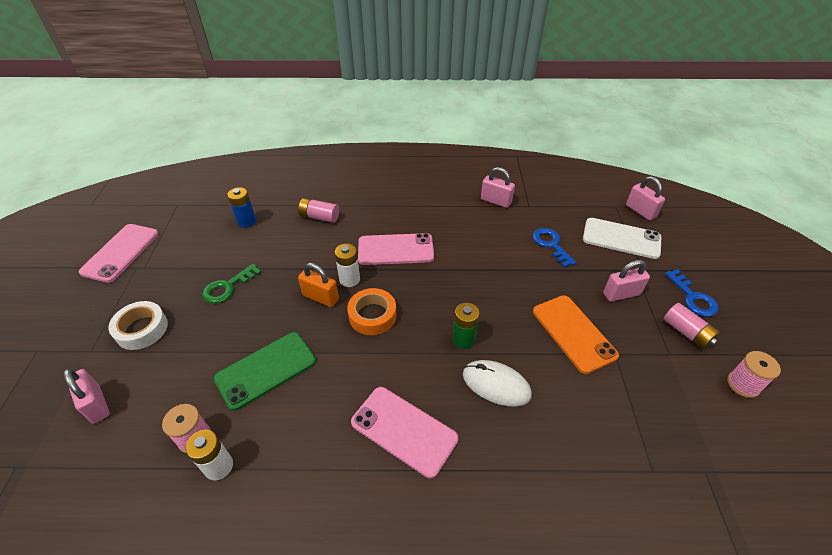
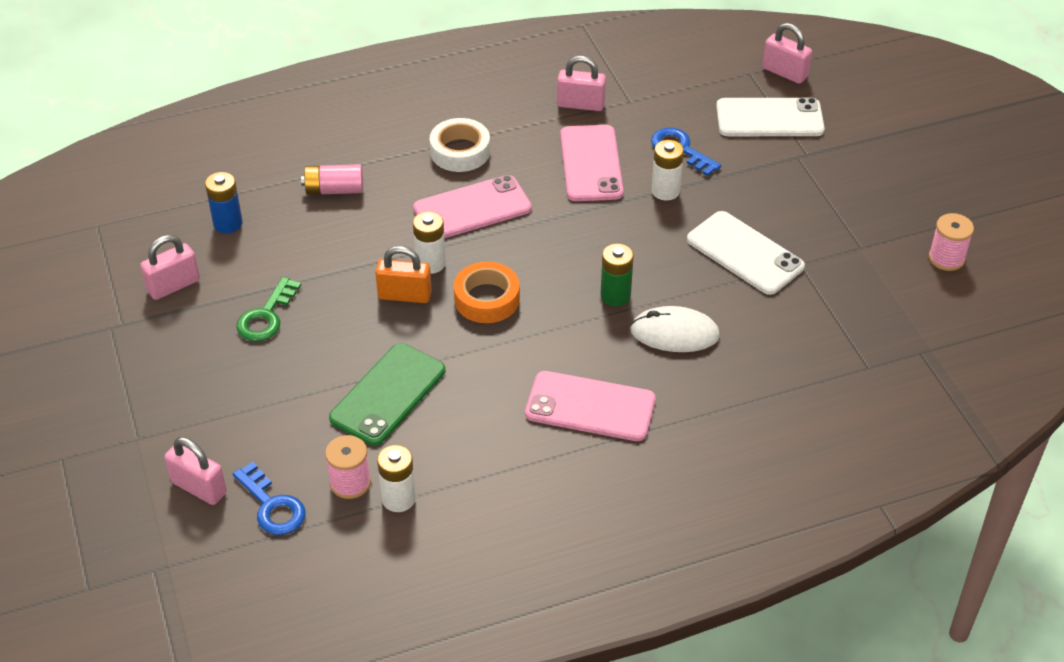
camera: 20 degrees left, 0 degrees up
pink phone [79,224,159,283] -> pink phone moved to [560,125,623,201]
white tape [108,301,168,350] -> white tape moved to [430,118,490,172]
orange phone [533,295,619,374] -> white phone [687,211,805,295]
pink padlock [603,260,650,302] -> pink padlock moved to [140,235,200,300]
pink battery [663,303,720,349] -> none
blue key [665,269,718,317] -> blue key moved to [233,462,306,535]
none -> white battery [652,140,684,200]

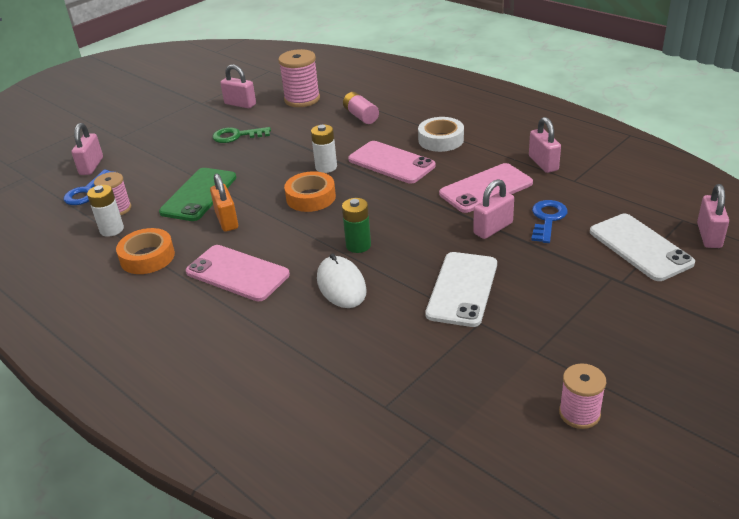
camera: 65 degrees right, 10 degrees down
blue battery [205,172,243,233] -> pink spool [278,49,320,107]
green phone [329,343,445,446] -> green phone turned 75 degrees counterclockwise [159,168,236,221]
orange padlock [375,246,432,303] -> orange padlock moved to [210,173,238,232]
pink phone [525,371,656,441] -> pink phone turned 45 degrees counterclockwise [186,245,290,301]
white battery [652,140,684,200] -> pink padlock [473,179,514,239]
none -> orange tape [116,228,175,274]

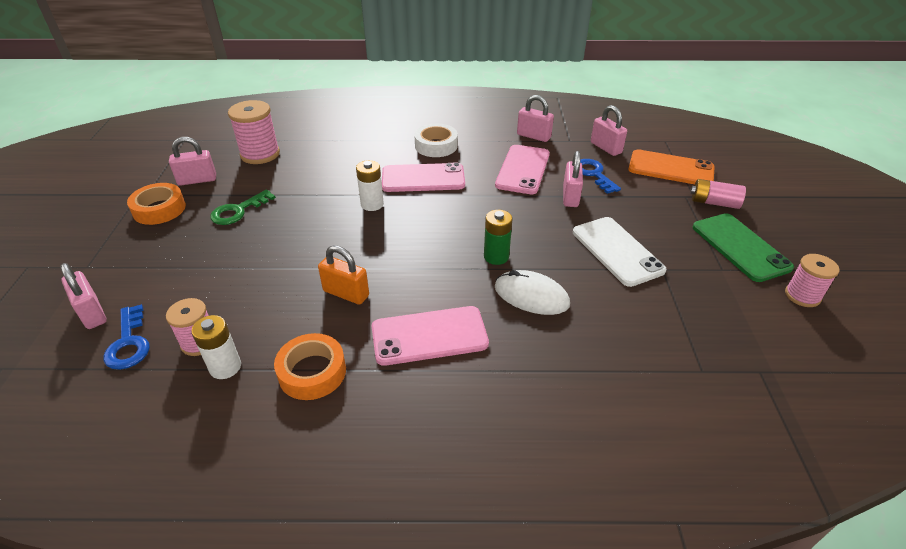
camera: 45 degrees left, 5 degrees up
green phone [159,168,236,221] -> green phone moved to [693,213,794,282]
orange tape [284,171,336,212] -> orange tape moved to [127,183,186,225]
pink battery [343,92,379,124] -> pink battery moved to [690,179,746,209]
white phone [590,214,695,281] -> orange phone [628,149,715,184]
pink padlock [697,184,729,248] -> pink padlock moved to [591,105,627,156]

